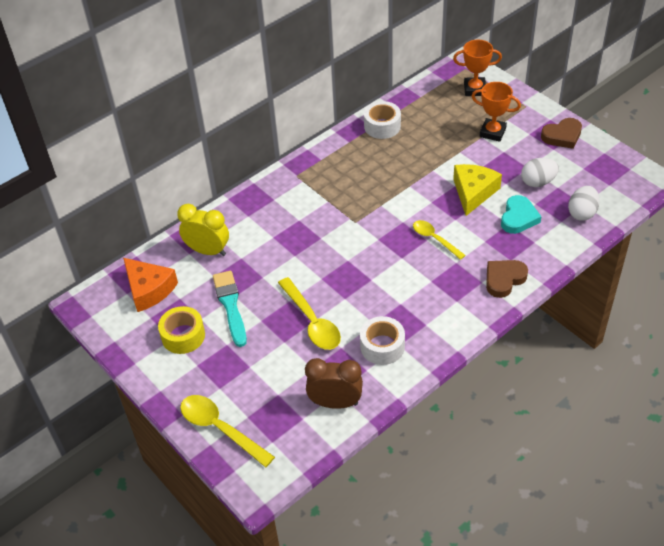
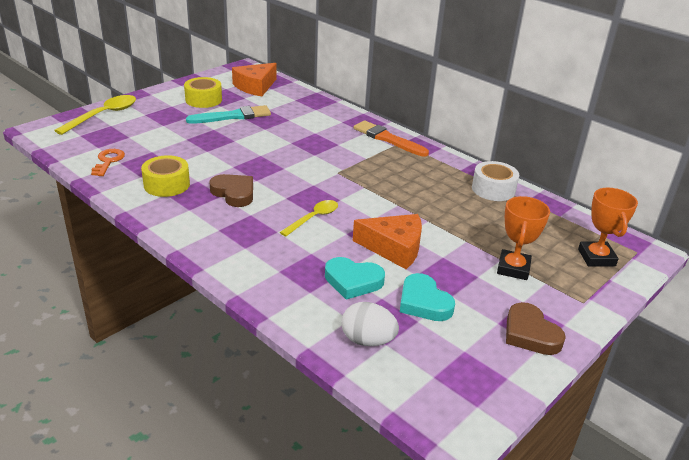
camera: 80 degrees right, 15 degrees down
yellow clock [177,204,229,256] -> none
yellow spoon [278,277,341,350] -> none
brown clock [305,358,363,409] -> orange key [91,149,125,176]
white tape [360,316,405,365] -> yellow tape [141,155,190,197]
yellow cheese [453,164,502,216] -> orange cheese [353,214,422,269]
brown heart [486,260,528,298] -> brown heart moved to [209,174,253,207]
white egg [521,158,559,187] -> turquoise heart [400,273,455,321]
none -> orange brush [353,121,429,157]

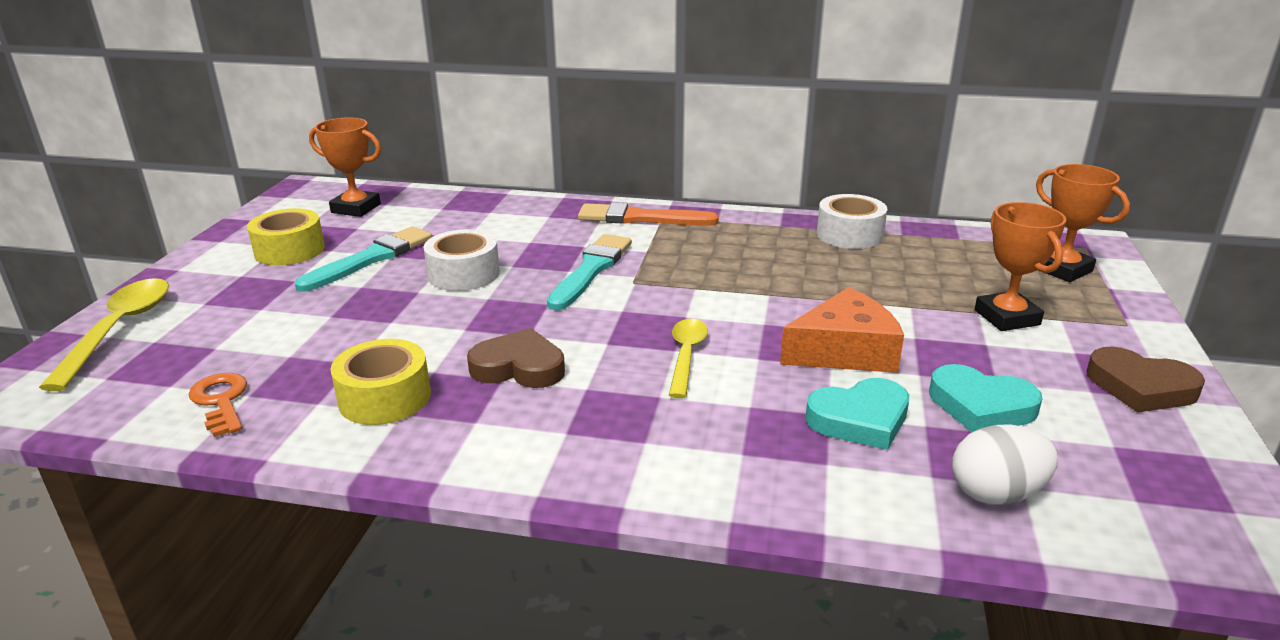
camera: 30 degrees left, 5 degrees down
orange cheese [232,63,277,96] -> orange trophy [309,118,381,217]
none -> white tape [424,229,500,291]
none -> turquoise brush [547,234,632,310]

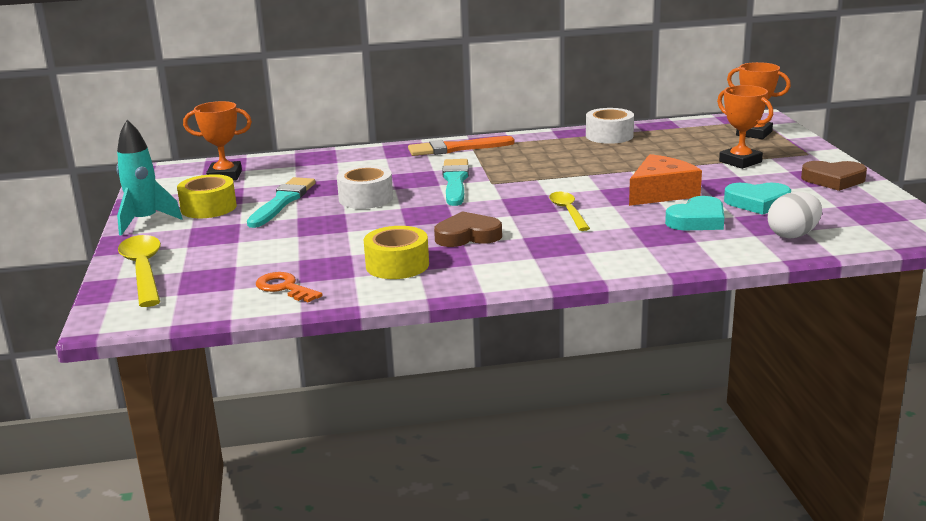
camera: 20 degrees left, 5 degrees down
none -> turquoise rocket [116,120,183,236]

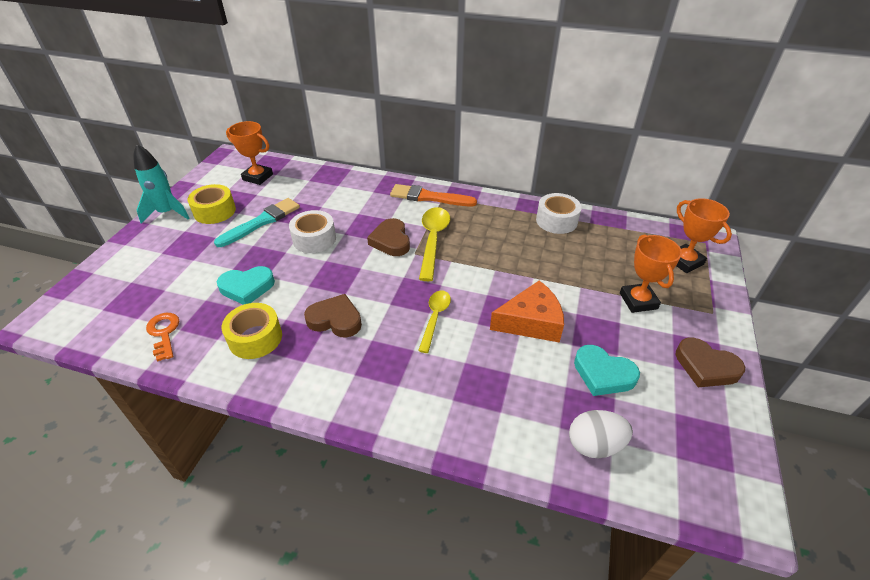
camera: 25 degrees right, 20 degrees up
yellow spoon [118,235,161,307] -> yellow spoon moved to [419,207,450,281]
turquoise brush [442,159,469,206] -> brown heart [367,218,410,256]
turquoise heart [665,196,724,230] -> turquoise heart moved to [217,266,275,305]

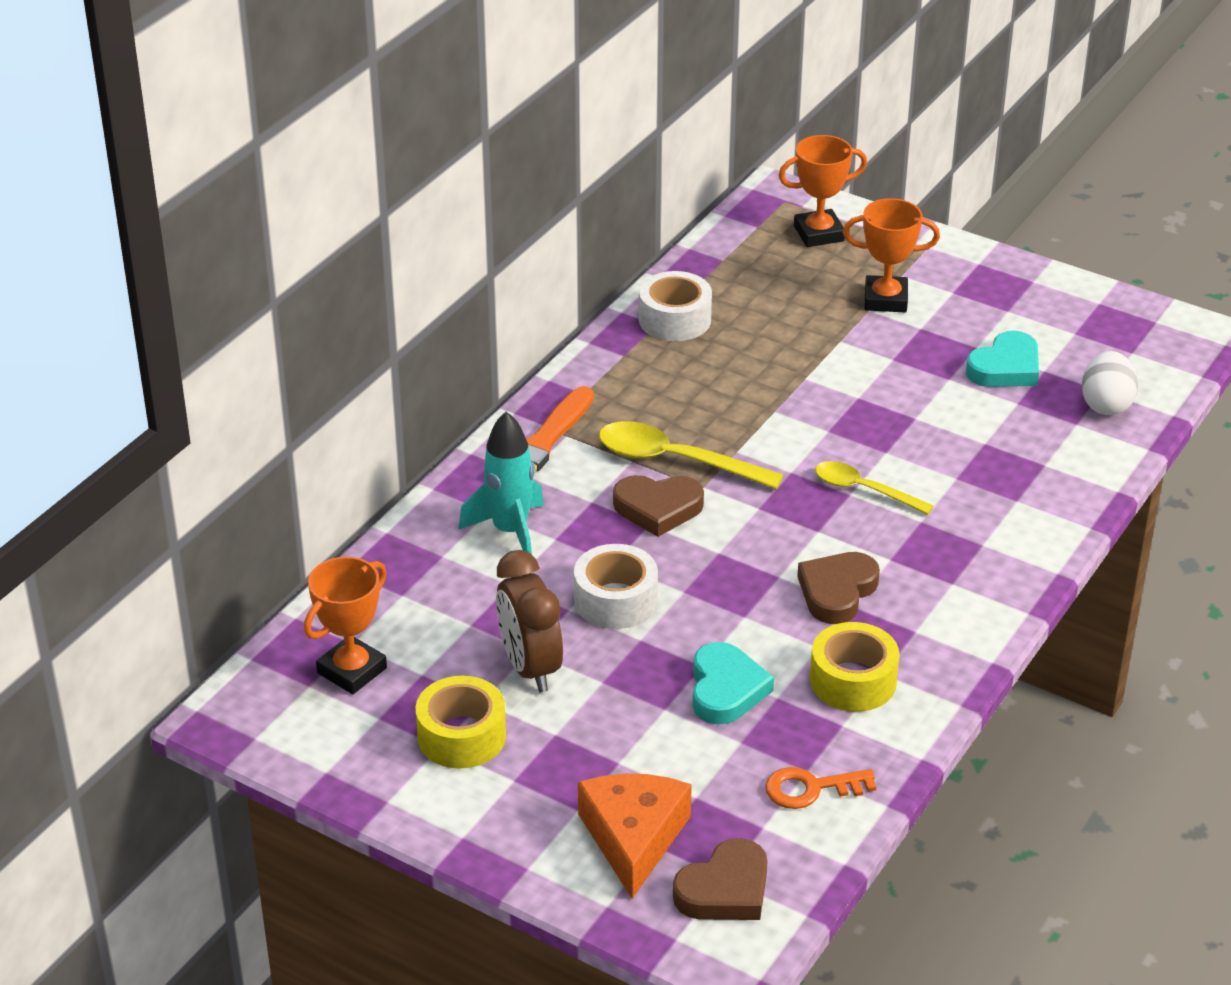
camera: 75 degrees left, 5 degrees down
turquoise rocket [133,144,189,223] -> turquoise rocket moved to [458,411,544,555]
turquoise brush [214,198,300,247] -> brown clock [496,550,563,693]
orange cheese [490,280,564,343] -> orange cheese moved to [578,774,692,899]
brown heart [675,338,745,387] -> brown heart moved to [673,838,767,920]

